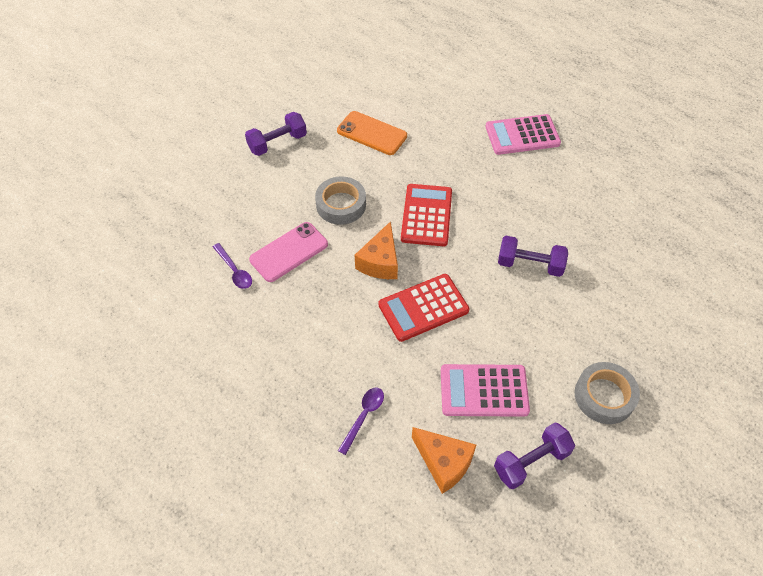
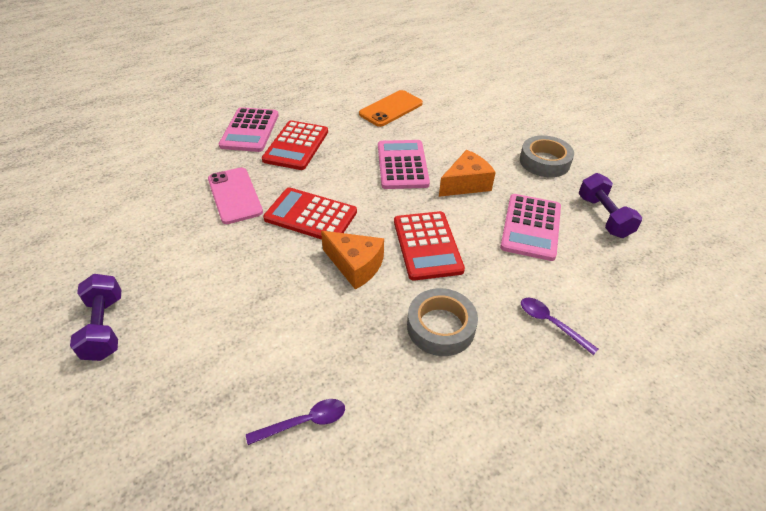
camera: 75 degrees left, 10 degrees down
pink phone [249,222,328,282] -> pink phone moved to [208,167,263,224]
grey tape [315,176,366,225] -> grey tape moved to [407,288,478,356]
orange phone [337,111,407,155] -> orange phone moved to [359,90,423,127]
orange cheese [412,427,476,494] -> orange cheese moved to [439,150,496,197]
purple dumbbell [498,236,568,277] -> pink calculator [378,140,430,189]
none -> red calculator [262,120,328,170]

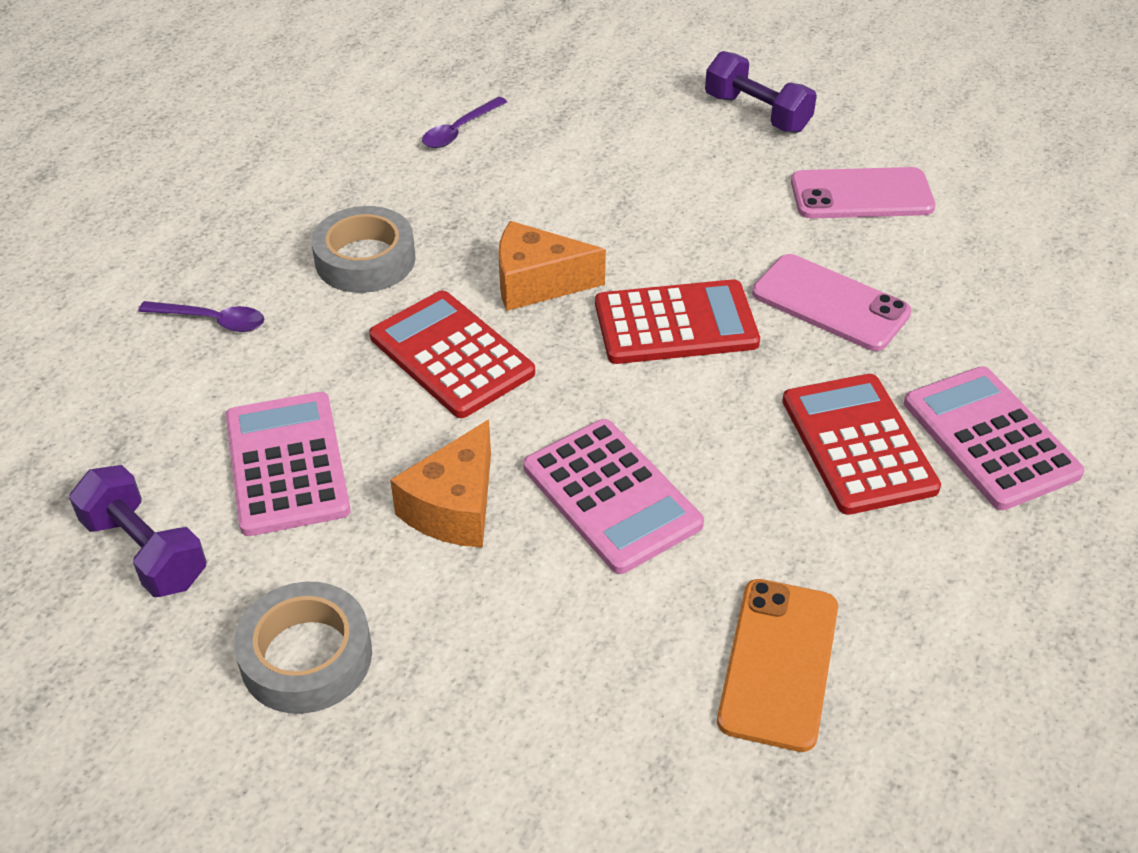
camera: 150 degrees right, 0 degrees up
none -> pink phone [791,167,936,219]

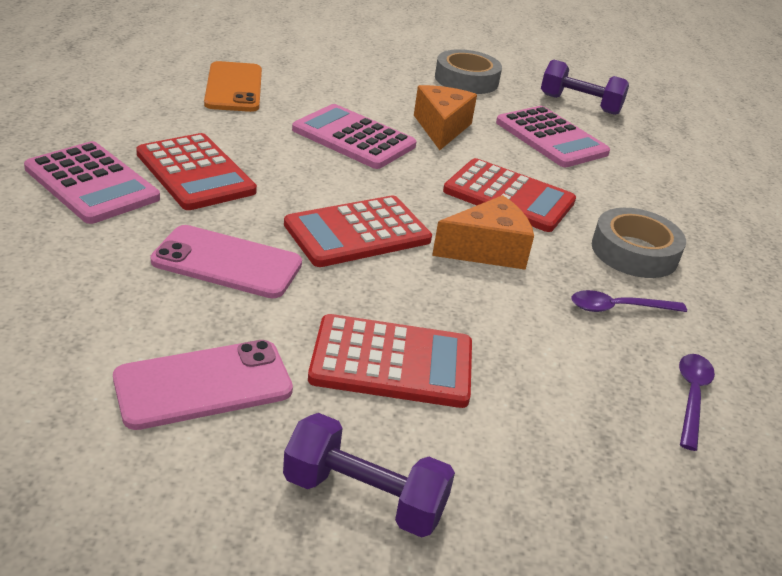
camera: 155 degrees right, 10 degrees down
purple spoon [138,301,264,332] -> purple spoon moved to [571,290,687,312]
none -> red calculator [308,314,472,408]

